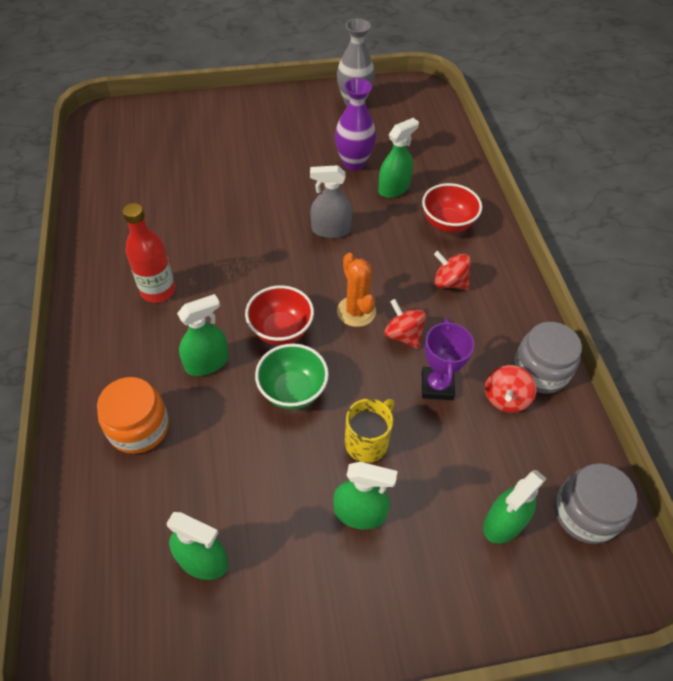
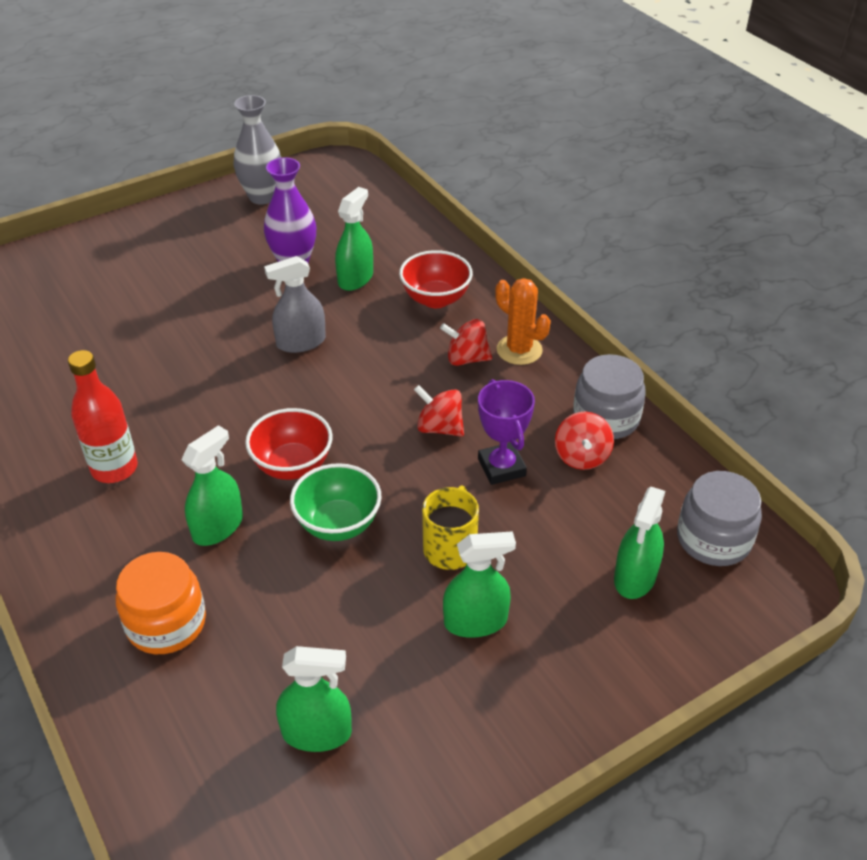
camera: 20 degrees left, 10 degrees down
orange cactus [337,253,376,327] -> orange cactus moved to [495,278,551,365]

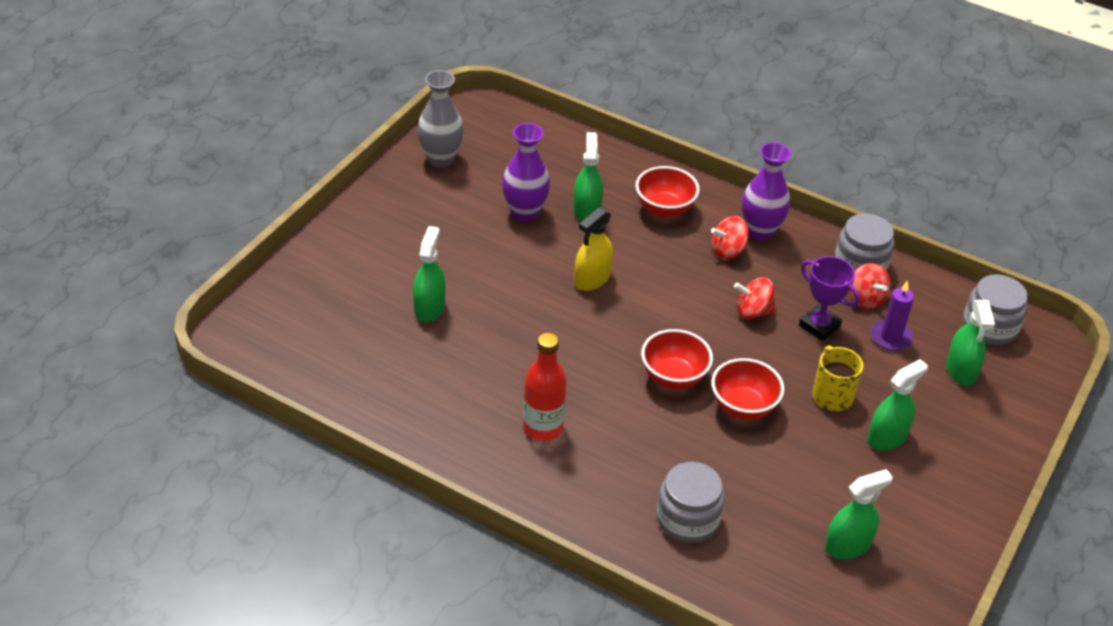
camera: 30 degrees left, 0 degrees up
orange jar [116,552,206,654] -> grey jar [656,462,725,543]
green spray bottle [181,425,243,546] -> green spray bottle moved to [413,226,446,322]
grey spray bottle [264,256,326,353] -> yellow spray bottle [574,208,613,291]
green bowl [290,463,381,541] -> red bowl [711,358,784,420]
orange cactus [495,278,551,365] -> purple vase [742,142,791,241]
none -> purple candle [870,280,914,351]

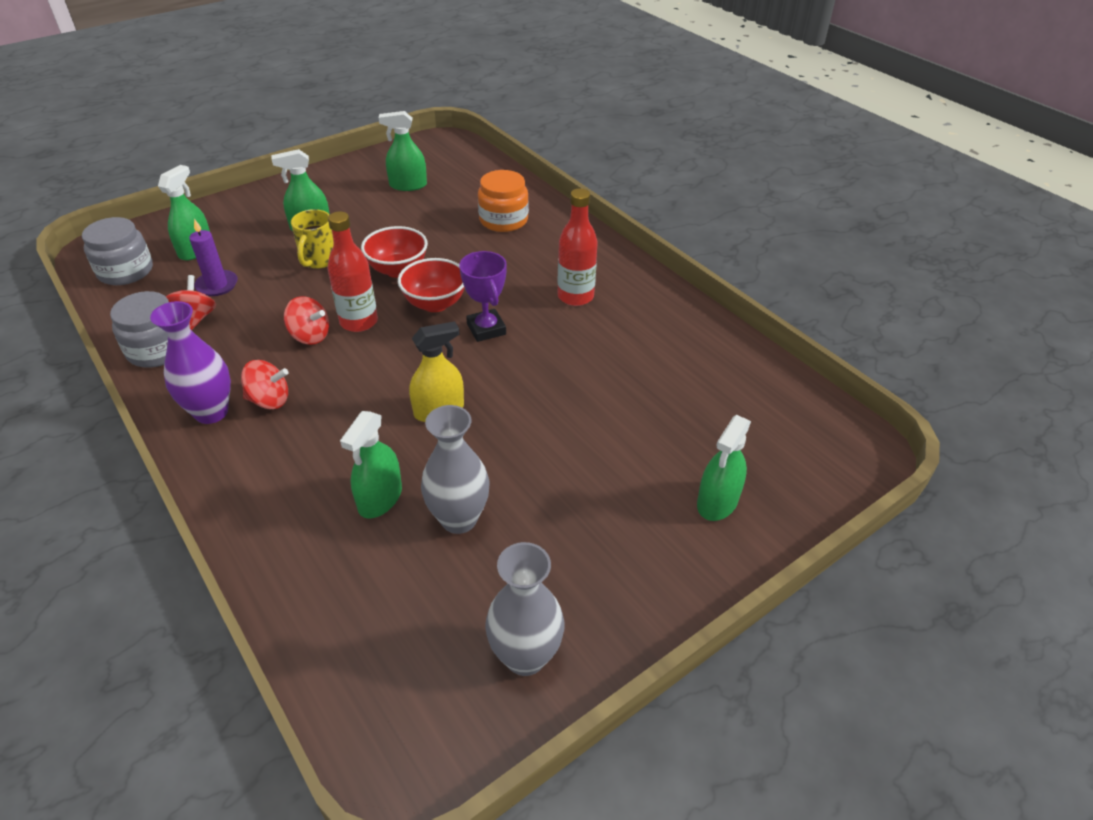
camera: 155 degrees left, 0 degrees up
green spray bottle [413,226,446,322] -> green spray bottle moved to [697,415,751,521]
purple vase [502,123,550,222] -> grey vase [421,405,490,534]
red bowl [635,166,700,218] -> none
grey jar [656,462,725,543] -> orange jar [478,170,529,232]
purple trophy [799,256,860,341] -> purple trophy moved to [459,251,507,342]
none -> red bottle [327,211,378,332]

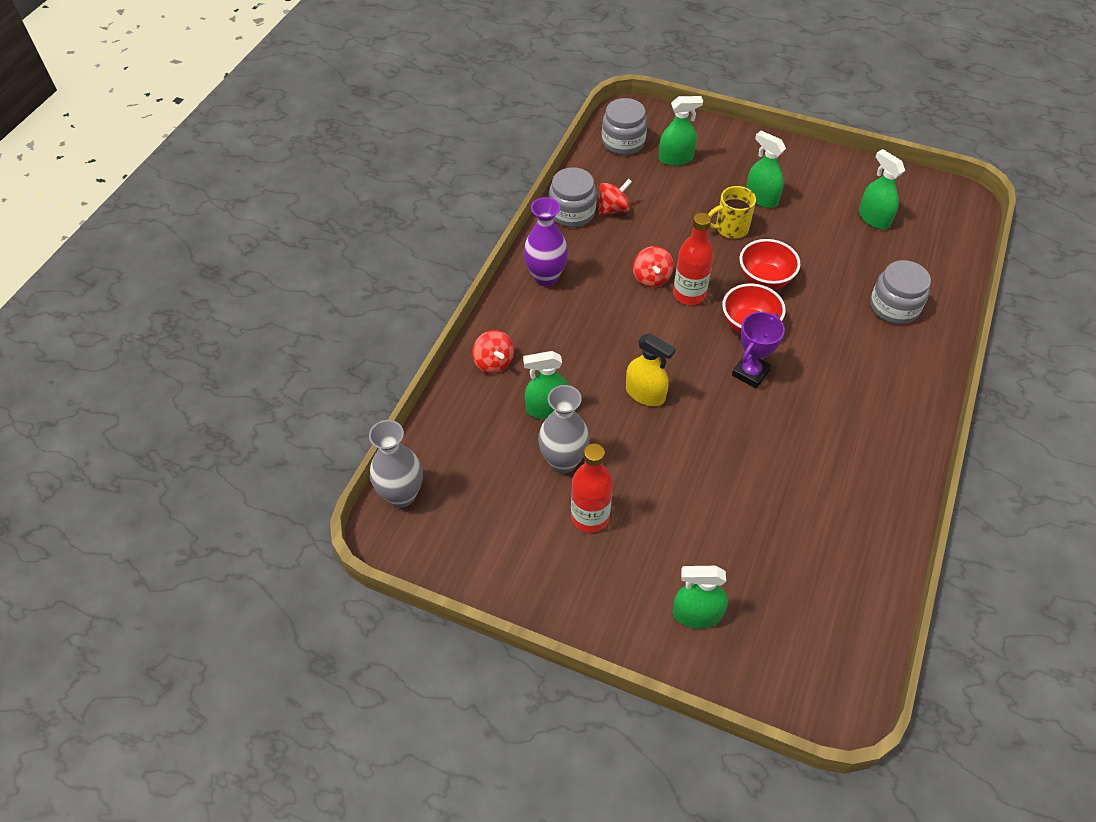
camera: 60 degrees right, 10 degrees up
purple candle [189,219,238,296] -> none
red spinning top [241,360,289,410] -> red spinning top moved to [472,330,514,373]
orange jar [478,170,529,232] -> grey jar [870,260,931,324]
grey vase [485,542,565,676] -> grey vase moved to [369,420,423,507]
red bottle [557,188,598,306] -> red bottle moved to [571,443,613,533]

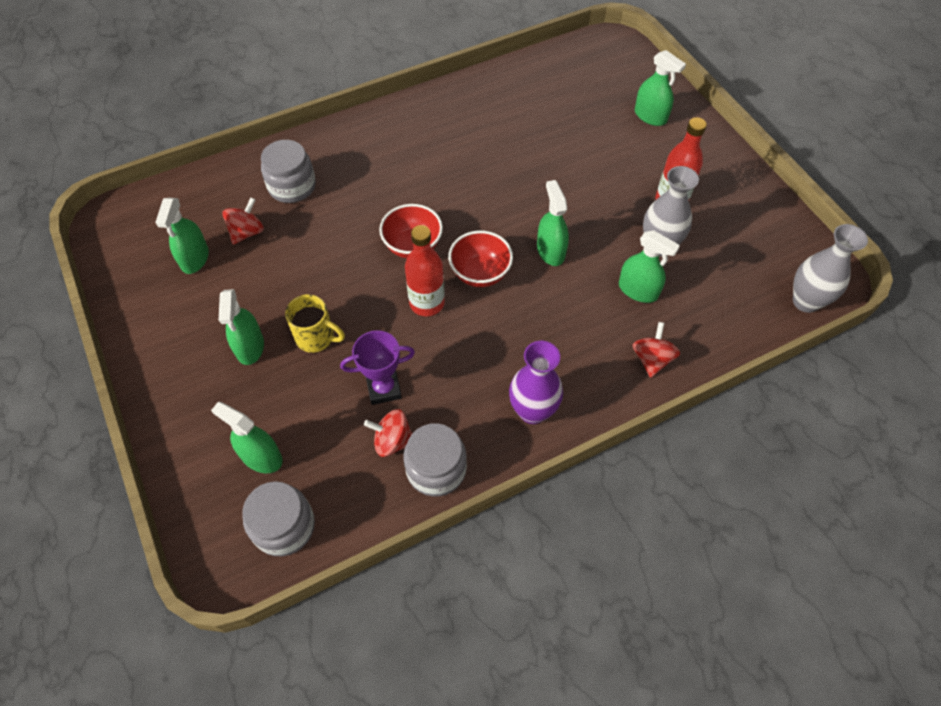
camera: 140 degrees left, 5 degrees up
yellow spray bottle [626,333,676,406] -> green spray bottle [537,180,569,266]
red spinning top [633,246,674,287] -> red spinning top moved to [222,197,264,245]
purple trophy [732,312,785,388] -> purple trophy moved to [340,330,415,405]
red bowl [740,239,800,290] -> red bowl moved to [448,231,513,287]

